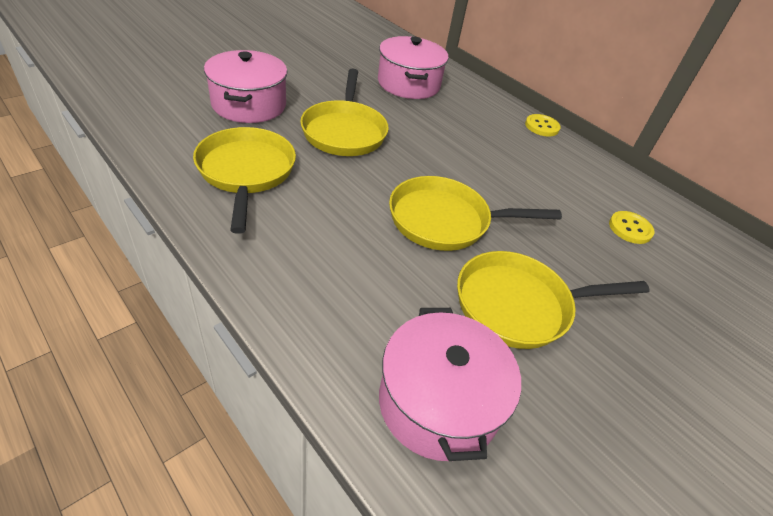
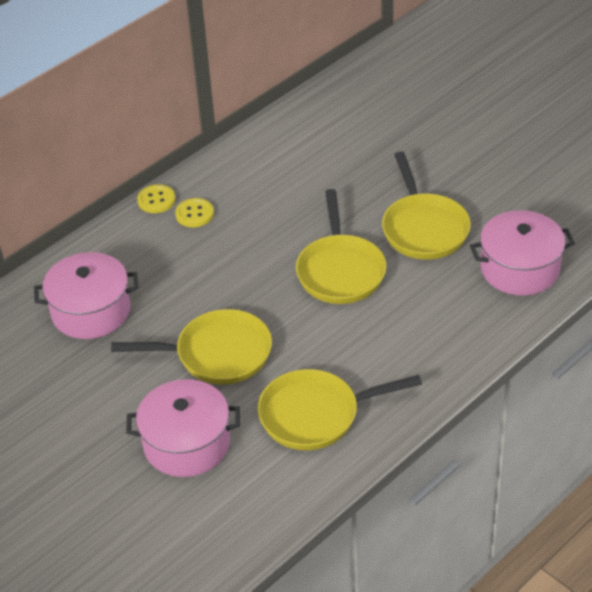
camera: 85 degrees left, 0 degrees up
yellow button [609,211,655,244] -> yellow button moved to [175,198,214,227]

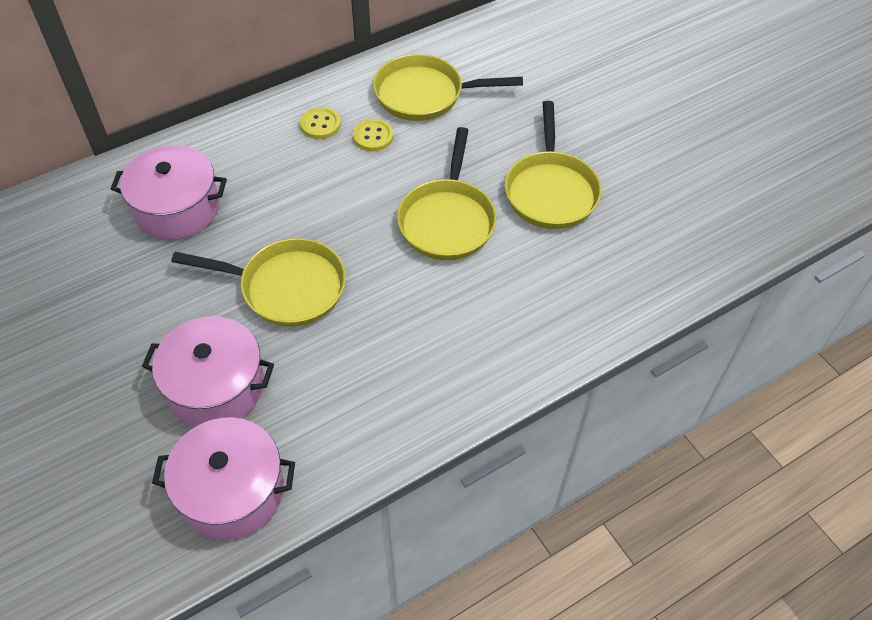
camera: 10 degrees right, 10 degrees up
yellow button [137,184,175,213] -> yellow button moved to [353,118,393,151]
yellow pan [258,369,422,450] -> yellow pan moved to [373,54,523,121]
pink pot [470,210,575,295] -> pink pot moved to [152,417,295,540]

